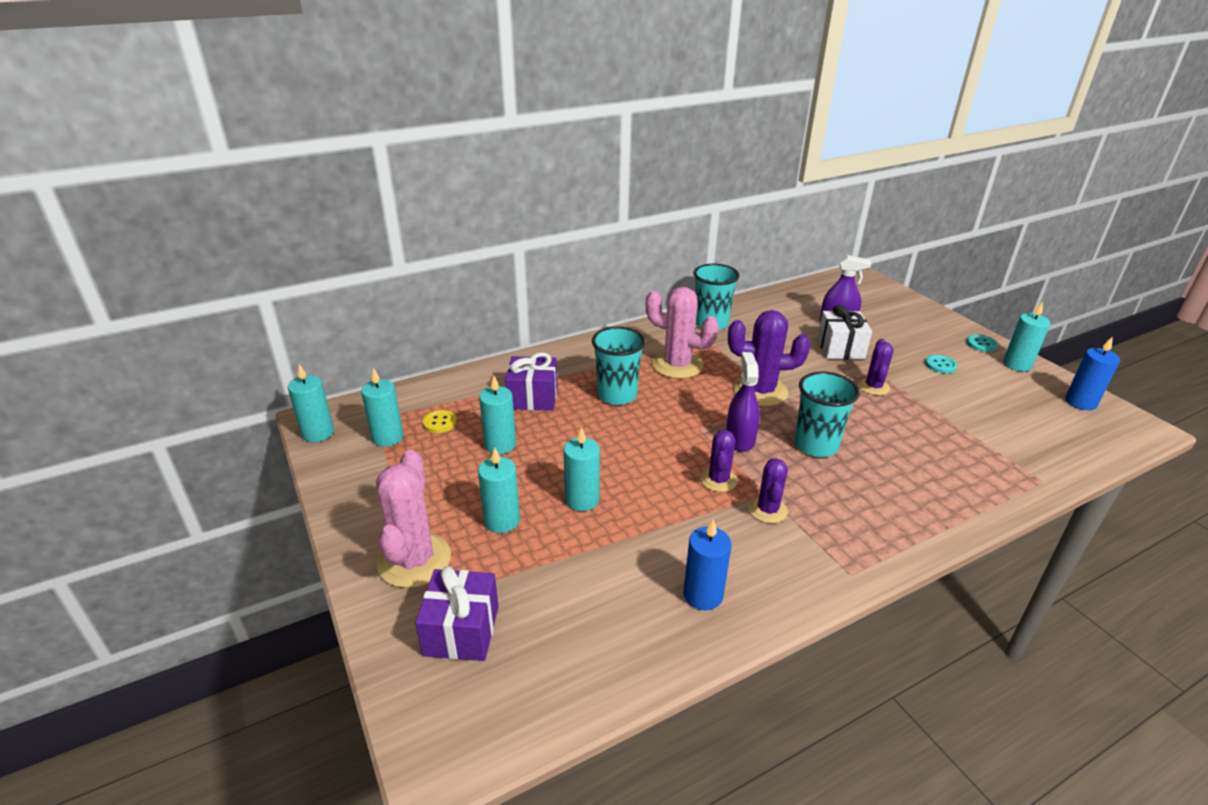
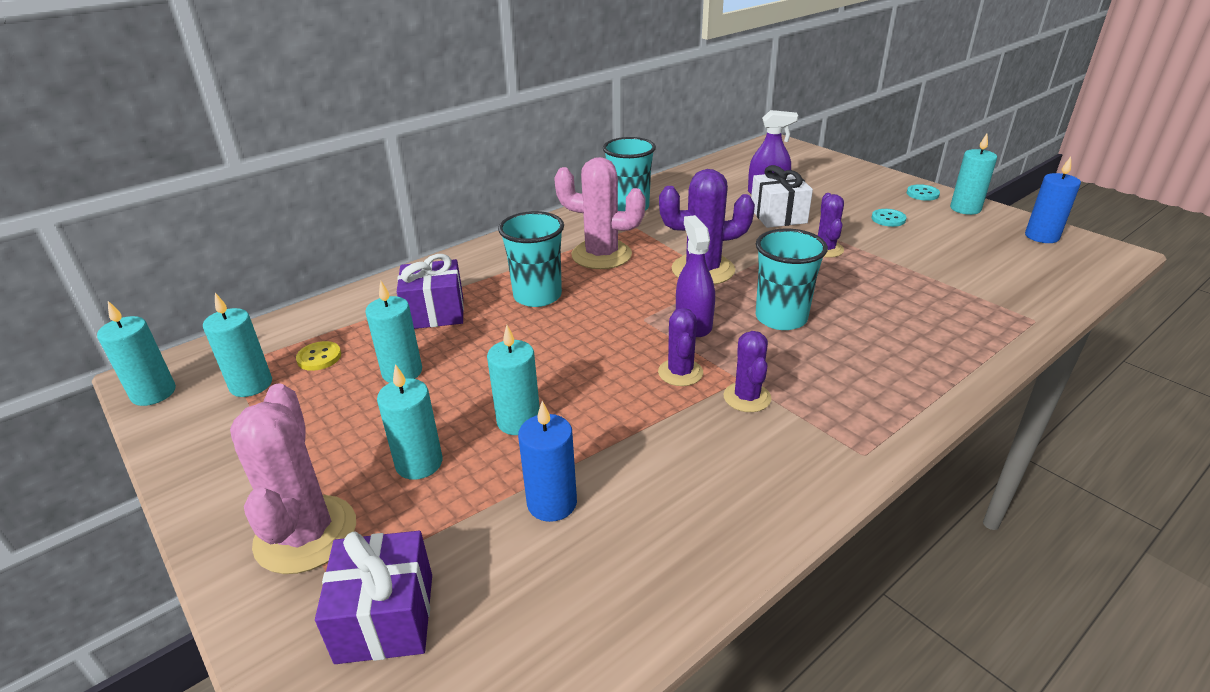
camera: 10 degrees left, 0 degrees up
blue candle [683,519,731,610] -> blue candle moved to [518,401,577,522]

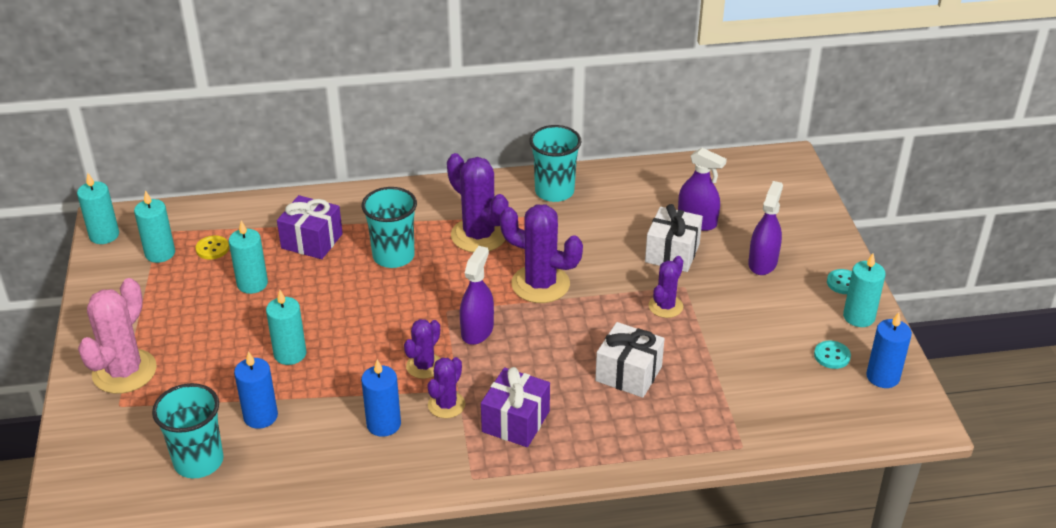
camera: 30 degrees right, 5 degrees up
purple gift [315,531,432,664] -> purple gift moved to [481,367,550,447]
turquoise candle [377,364,442,480] -> none
pink cactus [554,157,646,269] -> purple cactus [447,153,509,252]
turquoise cup [756,229,828,330] -> turquoise cup moved to [152,383,224,478]
turquoise button [871,209,907,227] -> turquoise button moved to [814,341,851,369]
none -> blue candle [361,359,401,437]
none -> white gift [595,322,665,398]
none -> purple spray bottle [748,181,783,275]

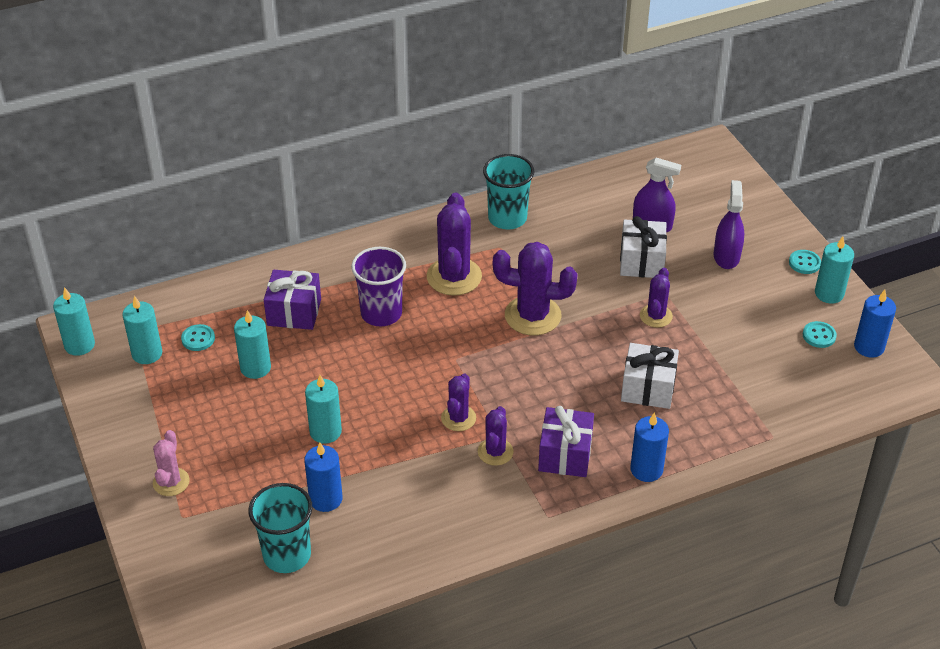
camera: 15 degrees left, 5 degrees up
pink cactus [78,278,157,394] -> pink cactus [153,430,190,496], size x0.58
yellow button [196,236,229,260] -> turquoise button [181,324,215,351]
blue candle [361,359,401,437] -> blue candle moved to [630,412,669,482]
turquoise cup [362,187,417,268] -> purple cup [351,247,406,326]
purple cactus [447,153,509,252] -> purple cactus turned 60 degrees clockwise [427,193,482,296]
purple spray bottle [460,246,494,345] -> none

